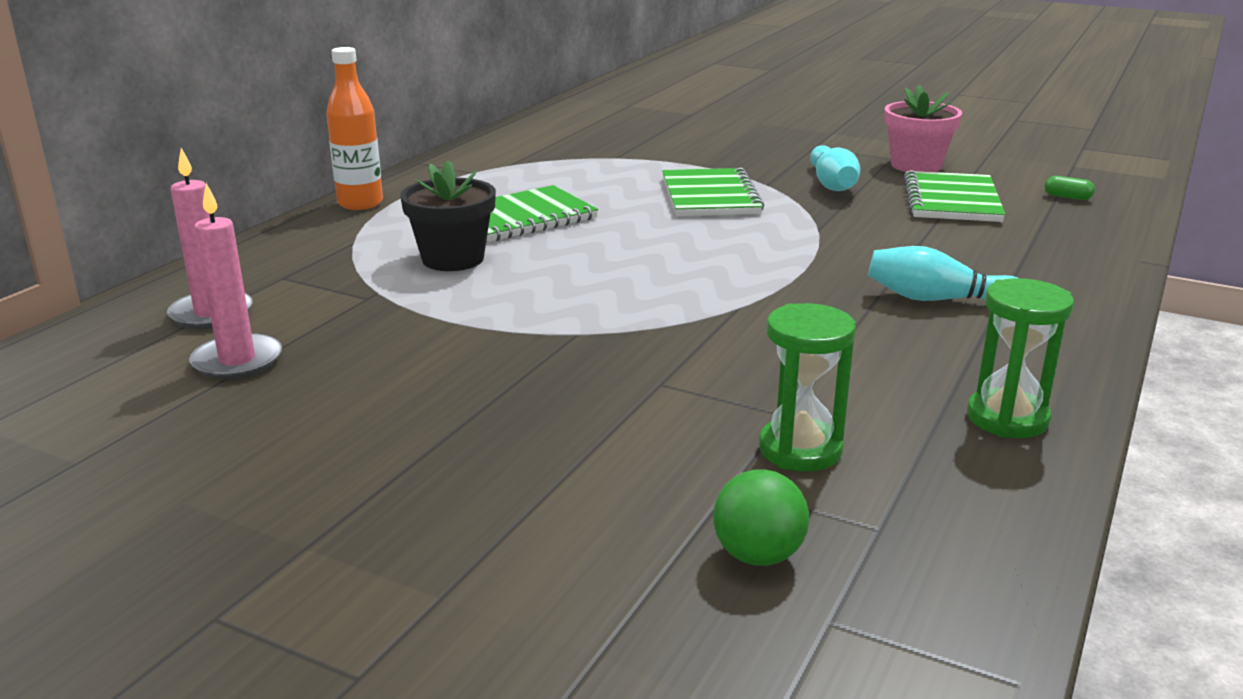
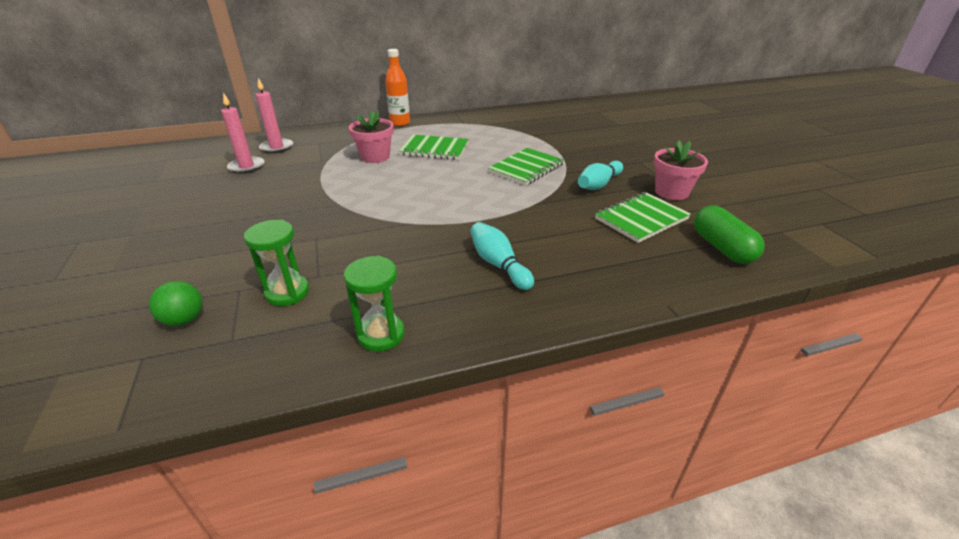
camera: 45 degrees right, 10 degrees up
black flower pot [400,160,496,271] -> pink flower pot [349,111,394,163]
green capsule [1045,176,1095,200] -> green capsule [694,206,765,264], size x2.33

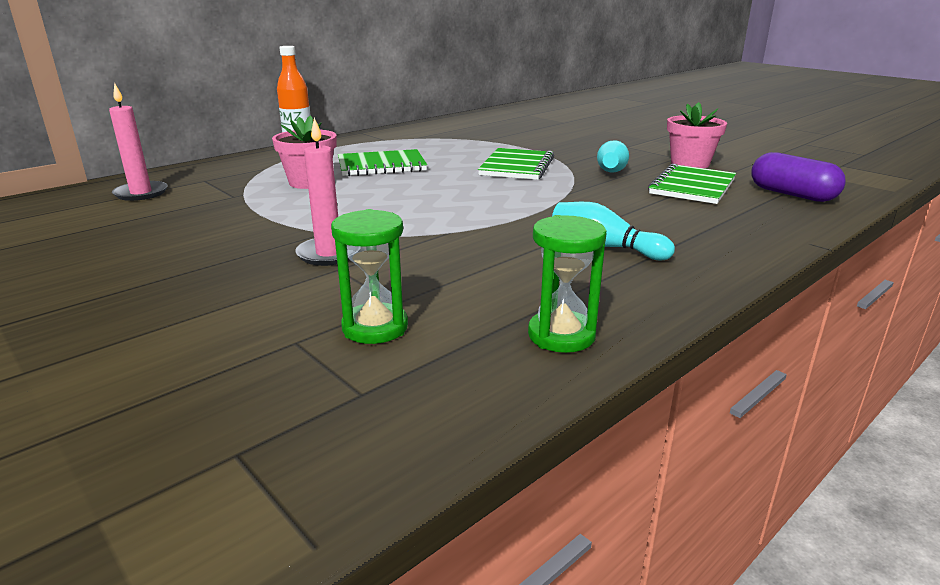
camera: 25 degrees left, 10 degrees down
green ball [149,281,203,326] -> none
pink candle [221,92,264,174] -> pink candle moved to [295,118,350,266]
green capsule [694,206,765,264] -> purple capsule [751,152,846,202]

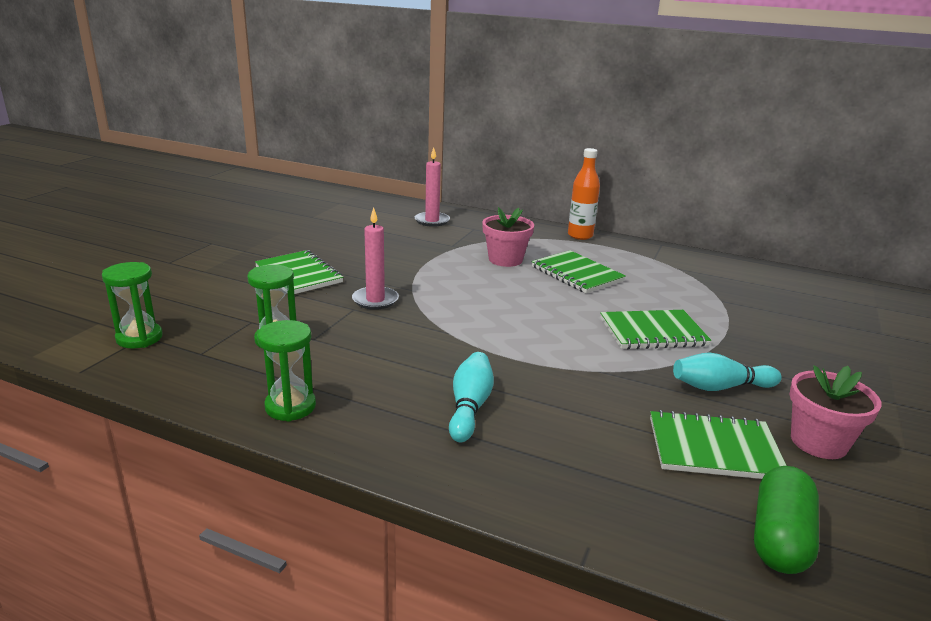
camera: 65 degrees right, 0 degrees up
purple capsule [751,152,846,202] -> green capsule [754,466,819,574]
none -> green hourglass [102,262,163,348]
none -> green notebook [255,250,343,294]

